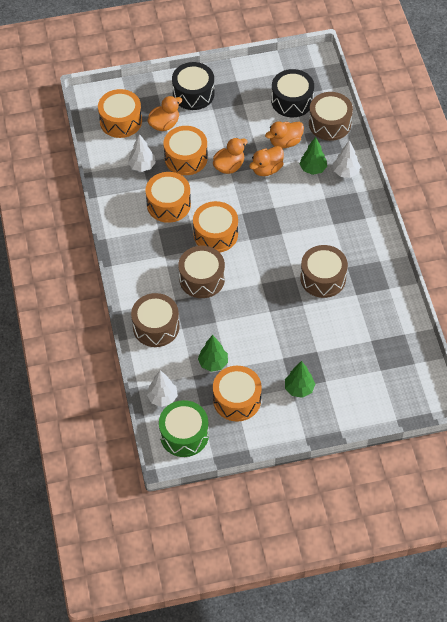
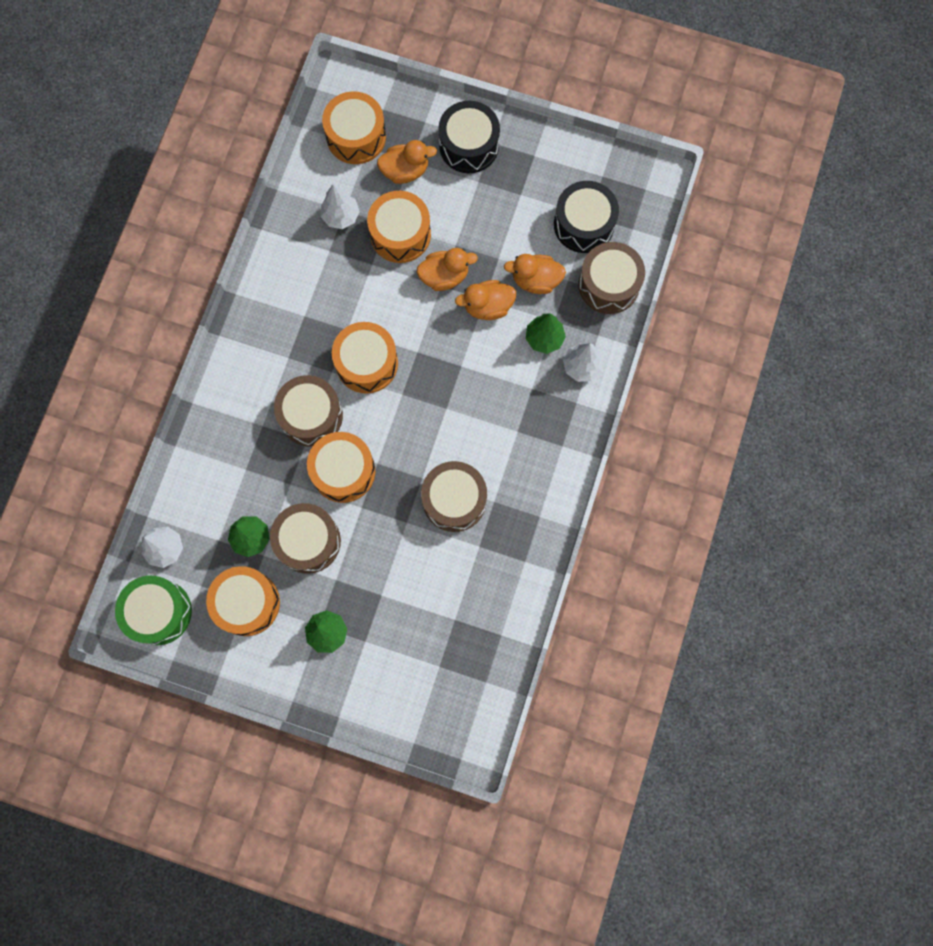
camera: 30 degrees right, 20 degrees up
brown drum [131,293,180,347] -> brown drum moved to [270,503,341,574]
orange drum [146,172,191,223] -> orange drum moved to [307,432,375,503]

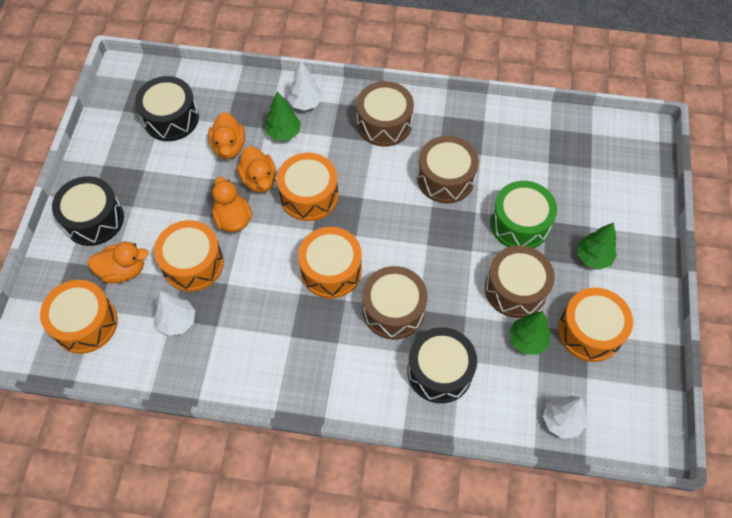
camera: 100 degrees left, 15 degrees down
green drum [115,576,192,645] -> green drum moved to [490,181,557,248]
orange drum [307,432,375,503] -> orange drum moved to [277,153,338,221]
orange duck [377,140,437,184] -> orange duck turned 105 degrees clockwise [88,242,149,283]
brown drum [578,242,645,314] -> brown drum moved to [357,81,414,147]
none -> black drum [407,327,477,403]

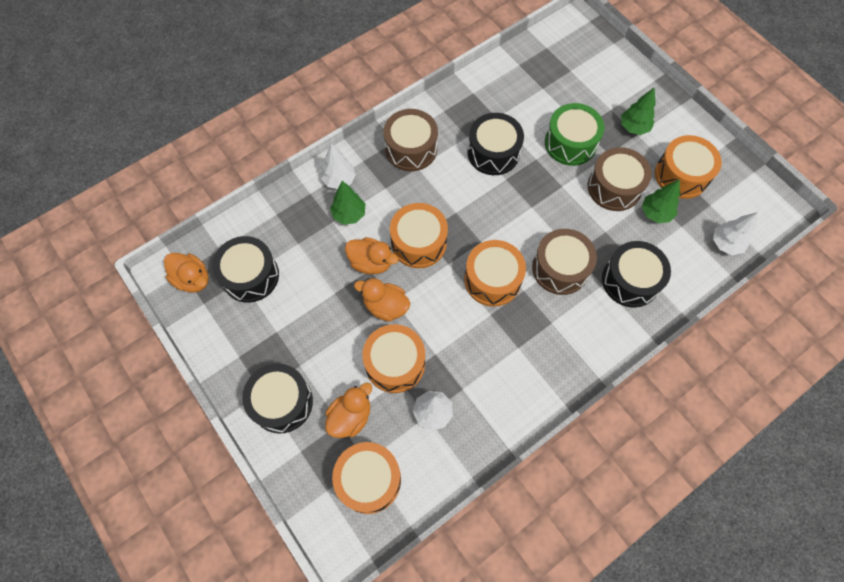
camera: 45 degrees left, 5 degrees up
orange duck [208,112,245,159] -> orange duck moved to [164,253,209,293]
brown drum [417,136,479,203] -> black drum [467,113,524,175]

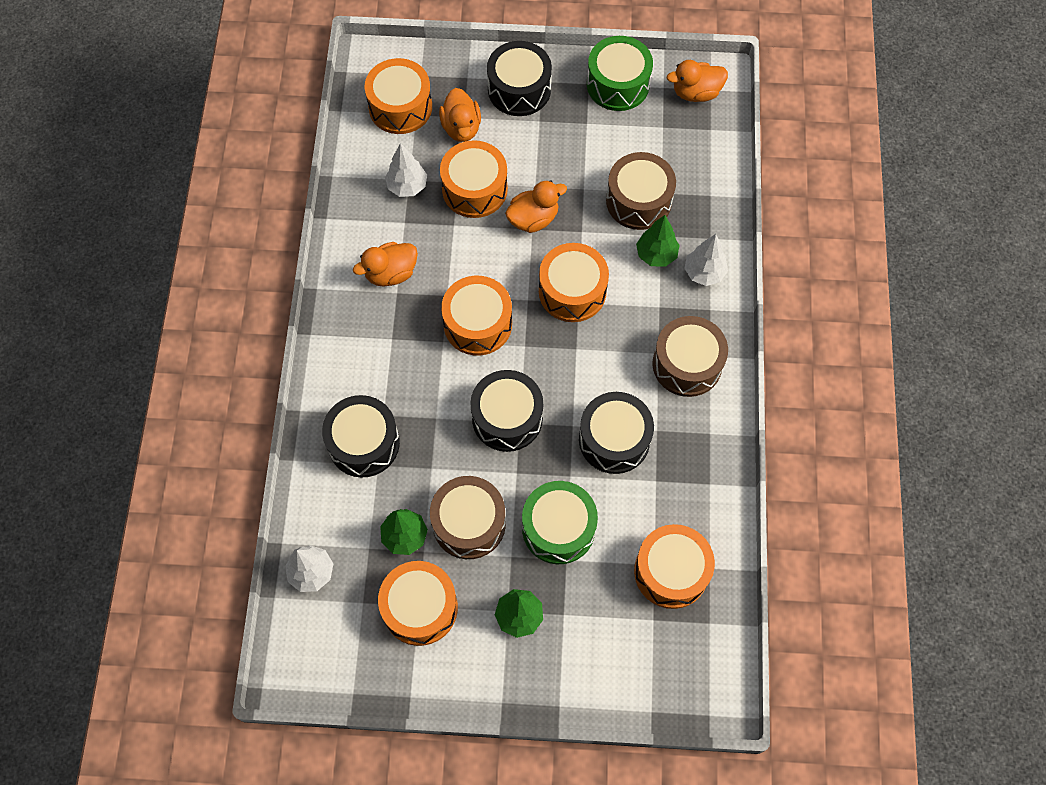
camera: 130 degrees right, 0 degrees up
black drum [212,236,279,303] -> black drum moved to [470,370,543,452]
orange duck [345,237,399,274] -> orange duck moved to [353,242,418,287]
brown drum [532,229,597,295] -> brown drum moved to [606,152,676,230]
none -> green drum [587,36,653,111]
none -> orange drum [634,524,715,609]

